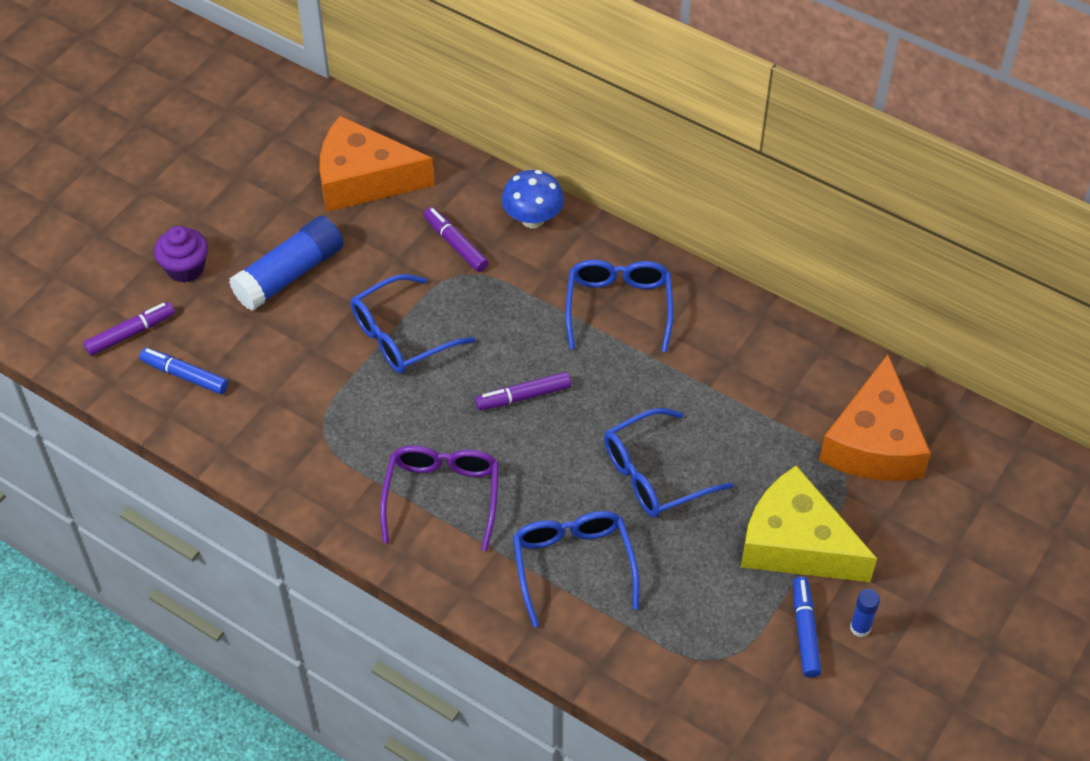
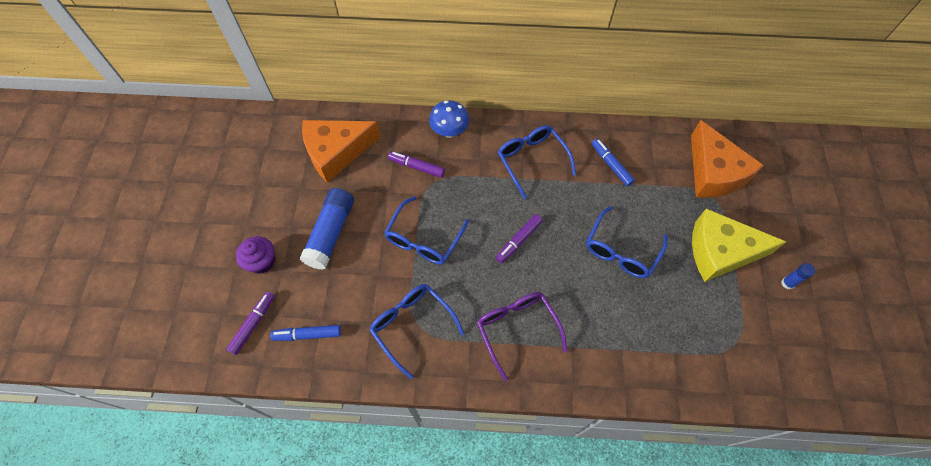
camera: 30 degrees left, 10 degrees up
blue glasses [513,511,639,627] -> blue glasses moved to [369,284,465,379]
blue marker [793,577,821,678] -> blue marker moved to [591,139,635,187]

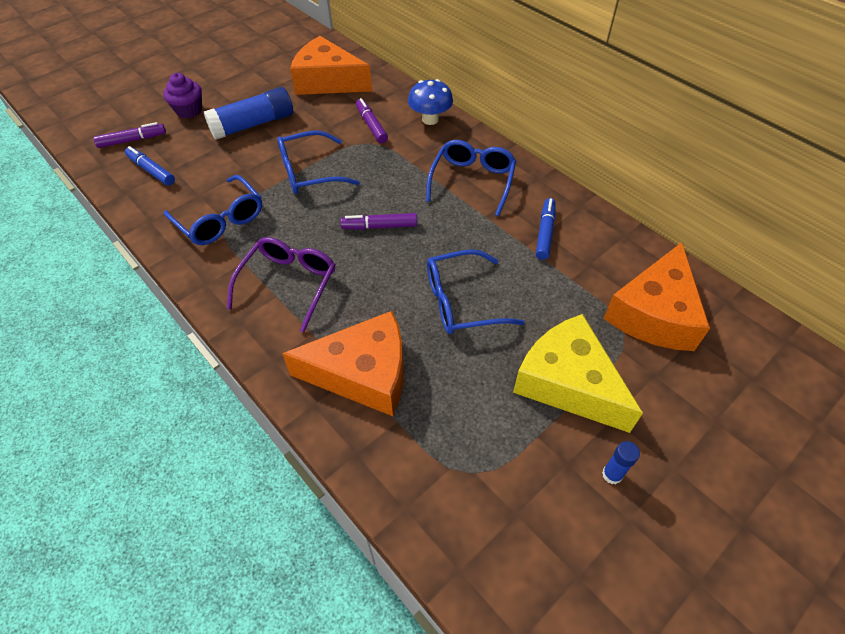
camera: 45 degrees right, 10 degrees down
blue glasses [369,284,465,379] -> blue glasses turned 135 degrees clockwise [164,175,262,245]
none -> orange cheese [282,311,403,416]

